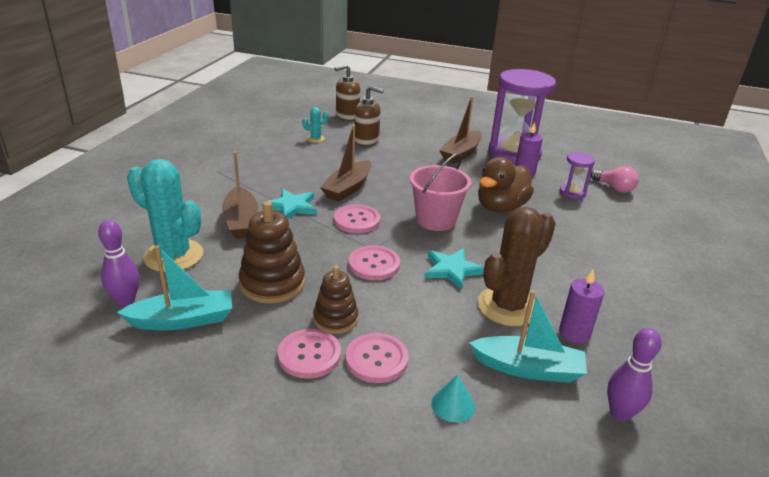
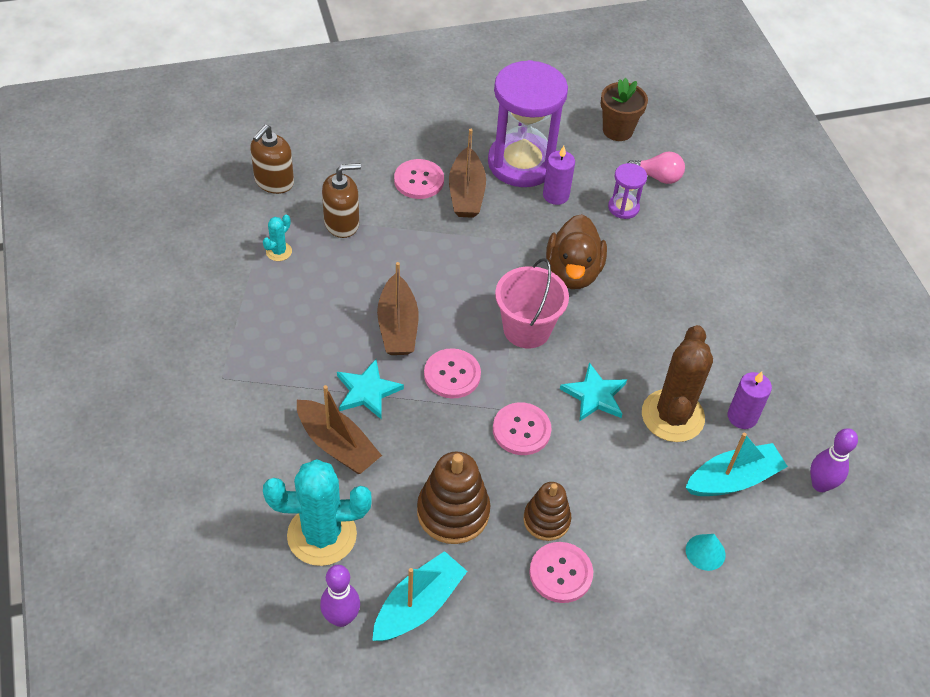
camera: 35 degrees left, 20 degrees up
pink button [345,333,409,383] -> pink button moved to [394,159,444,199]
none -> brown flower pot [601,78,648,141]

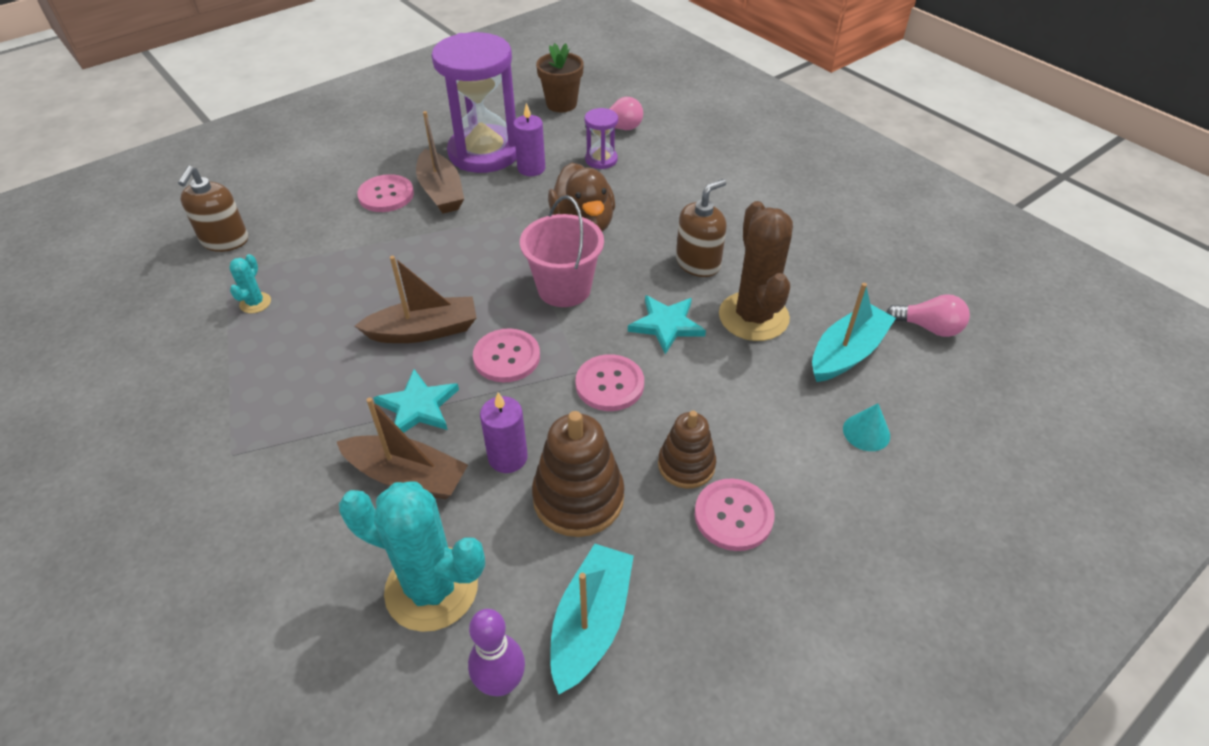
camera: 20 degrees left, 5 degrees down
turquoise cactus [263,459,371,566] -> turquoise cactus turned 45 degrees clockwise [339,481,485,632]
brown soap dispenser [322,163,361,238] -> brown soap dispenser moved to [676,179,727,277]
brown boat [377,262,418,355] -> brown boat turned 75 degrees counterclockwise [355,256,476,343]
purple candle [728,372,772,429] -> purple candle moved to [480,392,528,473]
purple bowling pin [810,428,858,492] -> pink light bulb [886,294,970,337]

